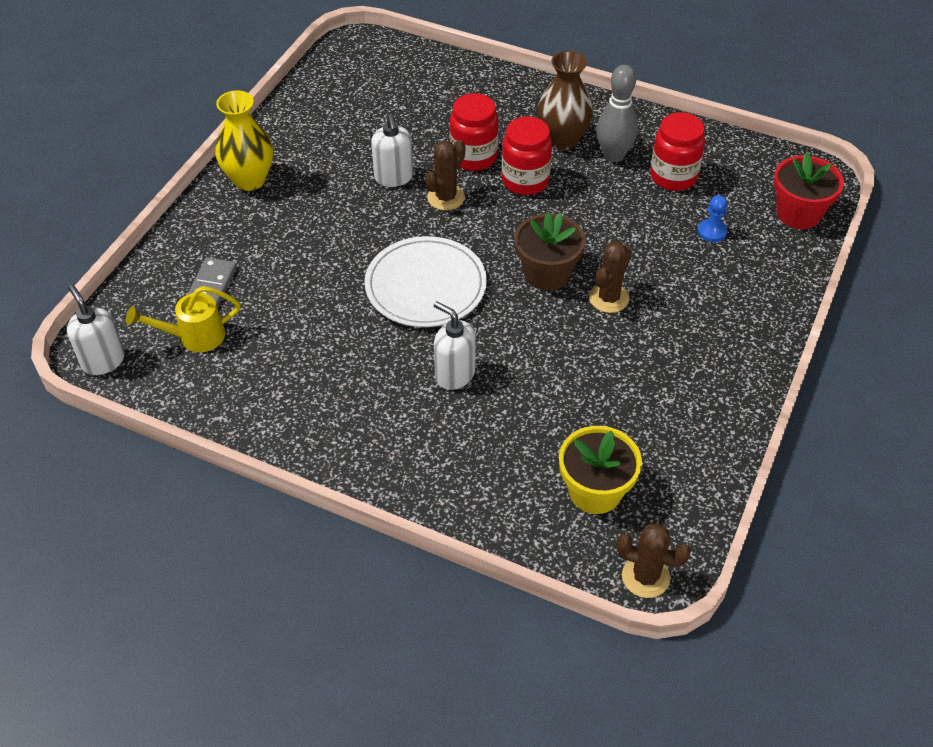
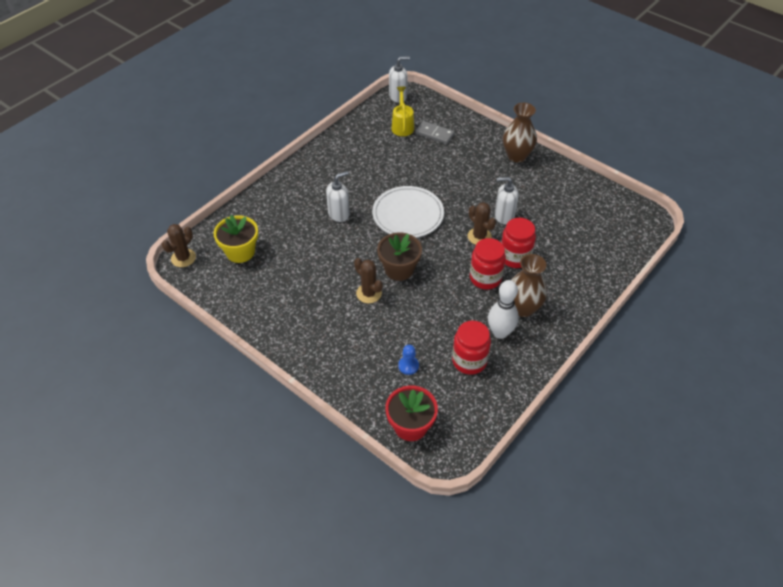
camera: 105 degrees right, 0 degrees up
yellow vase [215,90,273,191] -> brown vase [503,103,537,163]
grey bowling pin [596,65,638,162] -> white bowling pin [488,280,519,339]

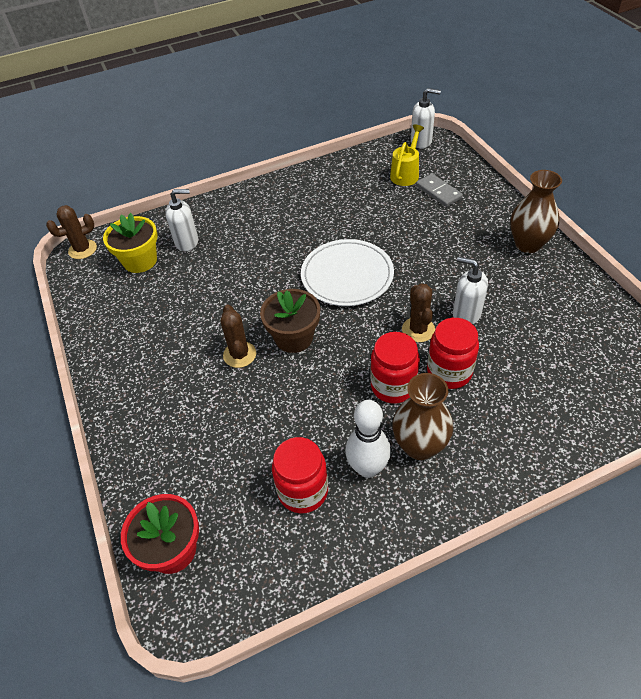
camera: 30 degrees right, 0 degrees up
white soap dispenser [326,171,350,222] -> white soap dispenser moved to [165,189,198,251]
blue pawn [398,345,419,375] -> none

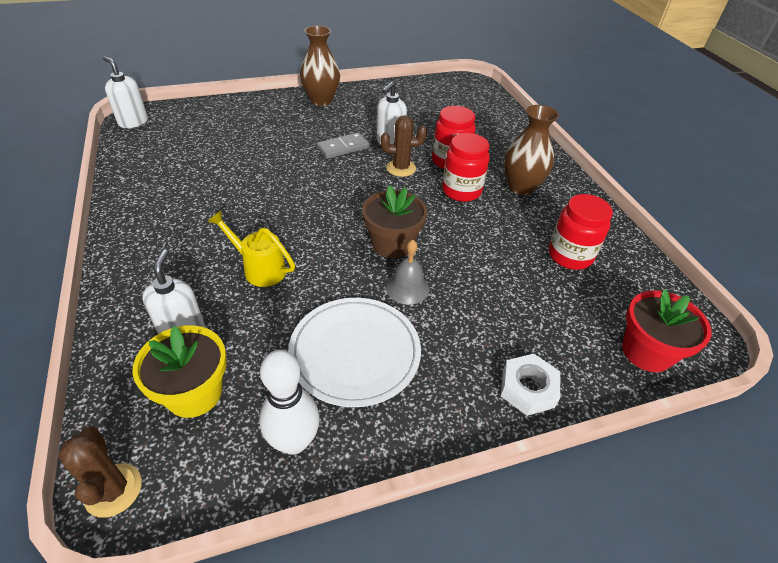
camera: 90 degrees left, 5 degrees down
brown cactus [221,305,256,368] -> grey bell [386,240,430,305]
white plate [301,239,394,306] -> white plate moved to [288,298,421,407]
white bowling pin [345,400,391,478] -> white bowling pin moved to [259,350,320,455]
yellow watering can [390,125,424,186] -> yellow watering can moved to [208,211,295,287]
white soap dispenser [411,88,441,148] -> white soap dispenser turned 60 degrees counterclockwise [103,56,148,128]
grey domino [416,174,463,207] -> grey domino moved to [317,132,369,159]
none -> white nut [501,354,560,416]

